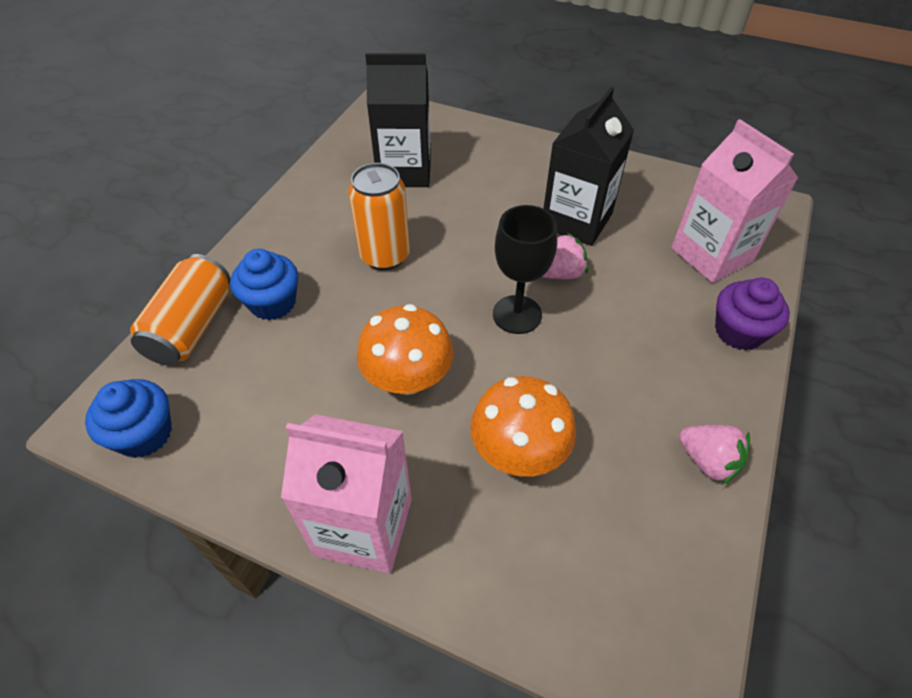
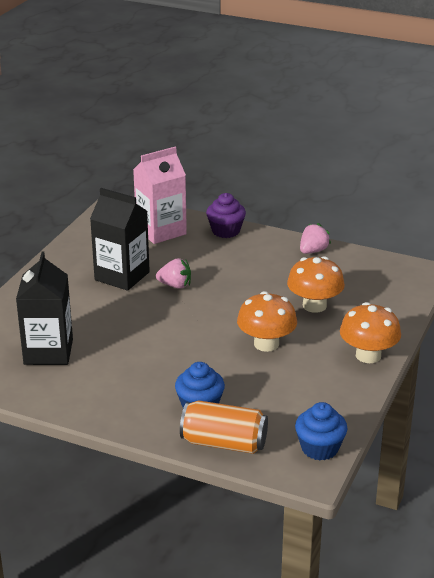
camera: 90 degrees left, 20 degrees down
pink carton [281,414,412,573] -> orange mushroom [340,302,401,363]
orange can [348,163,410,270] -> none
black goblet [493,205,557,334] -> none
pink strawberry [542,233,588,279] -> pink strawberry turned 120 degrees clockwise [156,258,191,289]

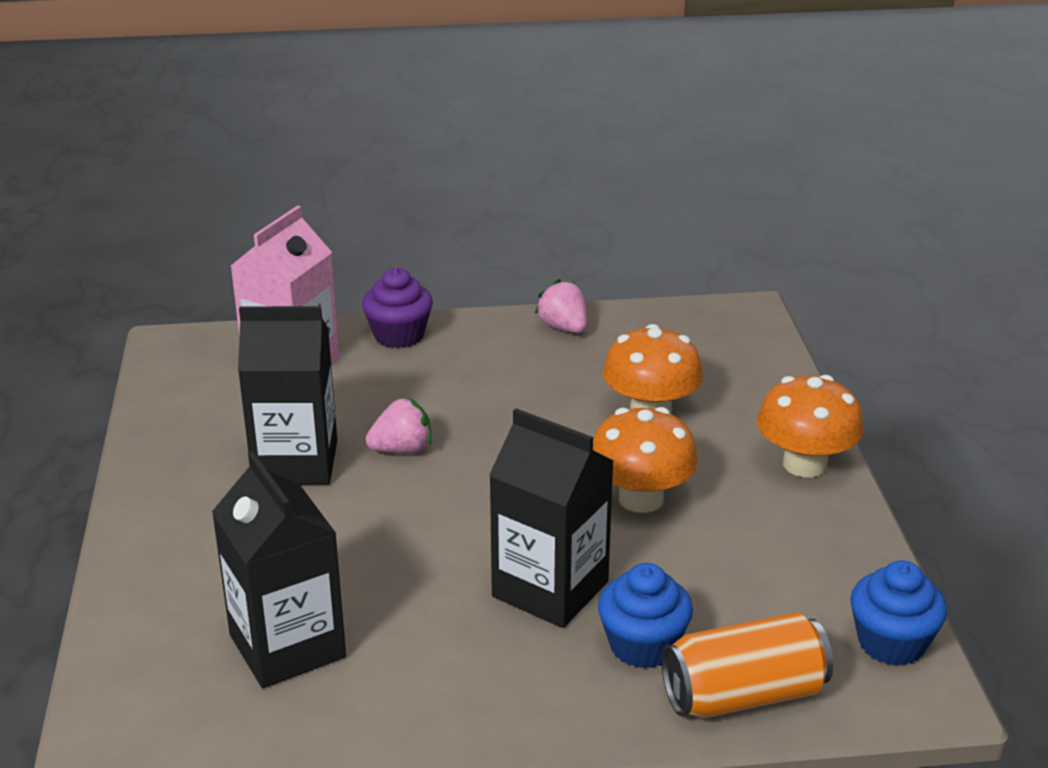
camera: 30 degrees left, 0 degrees up
pink strawberry [300,223,331,254] -> pink strawberry turned 45 degrees counterclockwise [535,279,587,333]
none -> black carton [489,408,614,628]

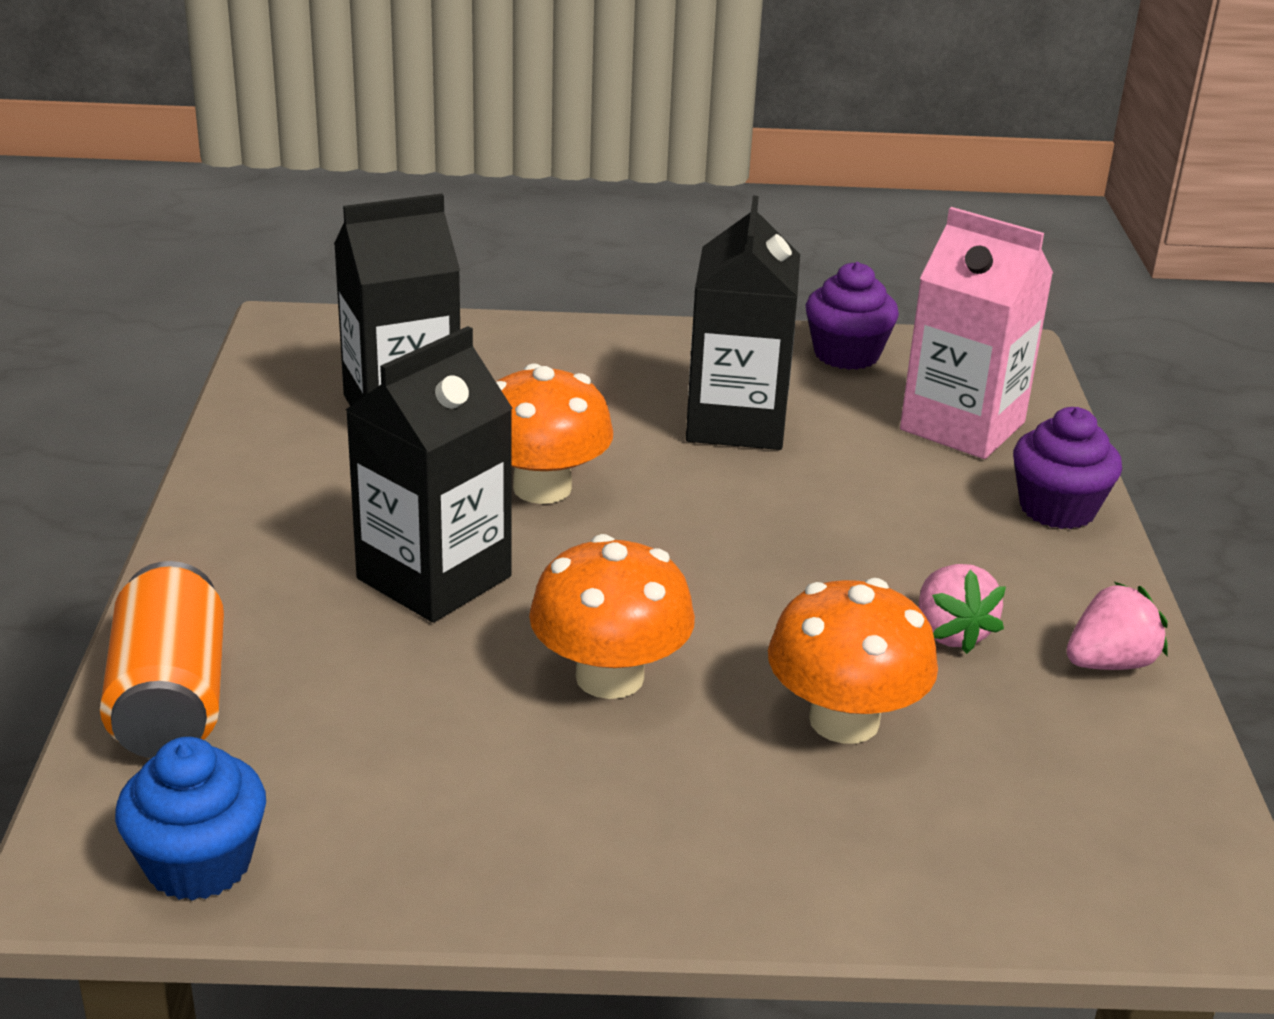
camera: 95 degrees right, 0 degrees up
pink strawberry [365,397,432,454] -> pink strawberry moved to [919,564,1006,654]
blue cupcake [598,563,693,669] -> none
orange mushroom [757,375,864,478] -> orange mushroom moved to [496,363,613,504]
none -> purple cupcake [806,262,899,370]

